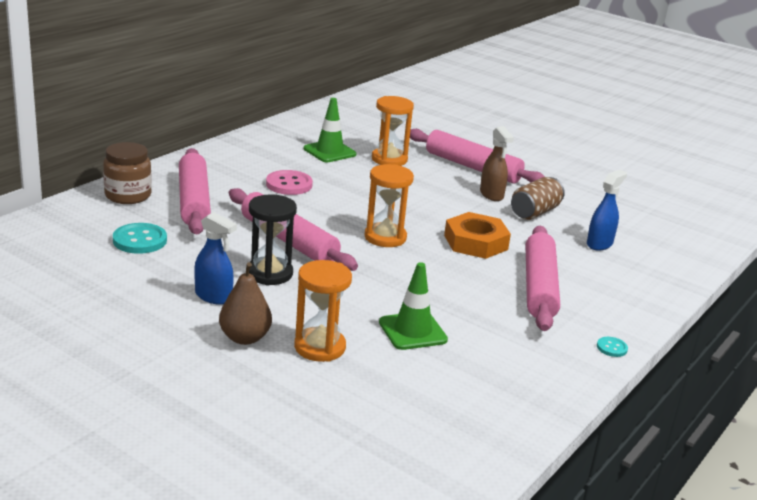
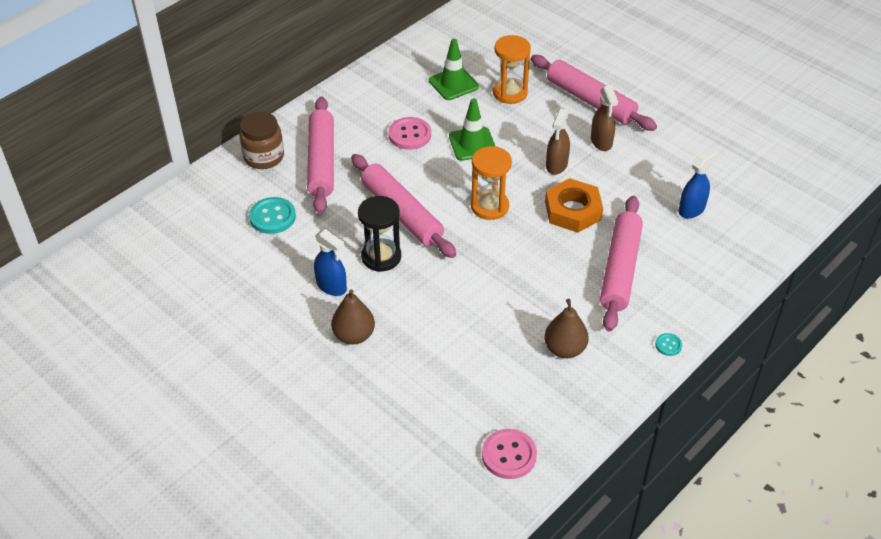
camera: 10 degrees right, 20 degrees up
orange hourglass [294,260,352,362] -> none
green traffic cone [379,262,448,350] -> green traffic cone moved to [449,98,496,161]
brown can [511,177,565,220] -> none
none -> pink button [482,429,537,479]
none -> brown pear [544,299,589,358]
none -> brown spray bottle [546,109,570,175]

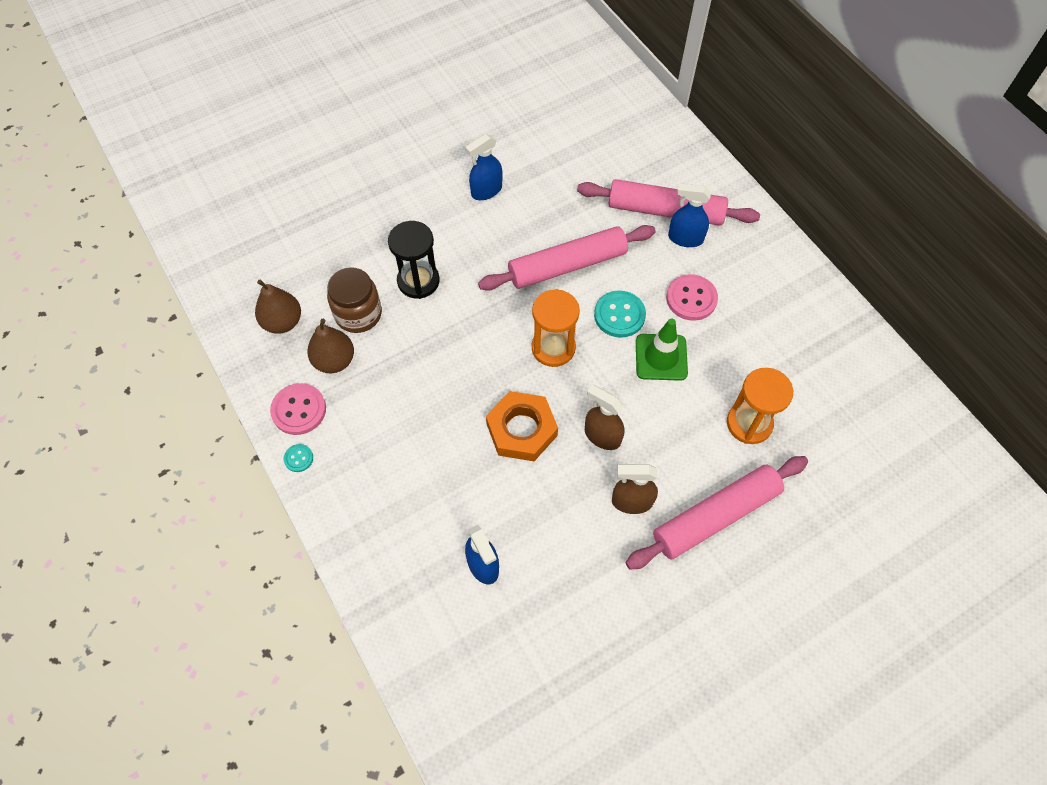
camera: 105 degrees right, 15 degrees up
brown jar [239,112,284,169] -> brown jar moved to [327,267,382,333]
turquoise button [249,197,296,234] -> turquoise button moved to [594,291,646,338]
brown pear [331,289,375,344] -> brown pear moved to [255,279,301,334]
black hourglass [358,196,401,272] -> black hourglass moved to [388,221,440,299]
green traffic cone [429,39,479,100] -> none
pink button [482,429,537,479] -> pink button moved to [270,383,326,435]
pink rolling pin [600,196,643,331] -> none
none -> blue spray bottle [668,183,711,247]

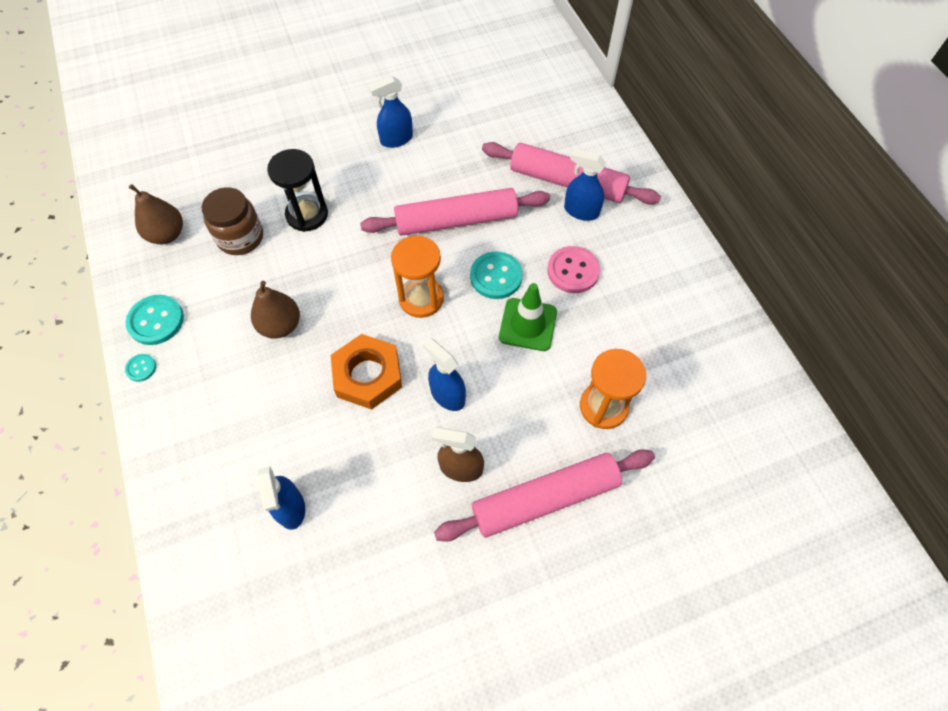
camera: 10 degrees right, 0 degrees up
pink button [270,383,326,435] -> turquoise button [126,295,184,345]
brown pear [307,319,354,373] -> brown pear moved to [251,281,300,338]
brown spray bottle [585,384,624,450] -> blue spray bottle [423,338,466,411]

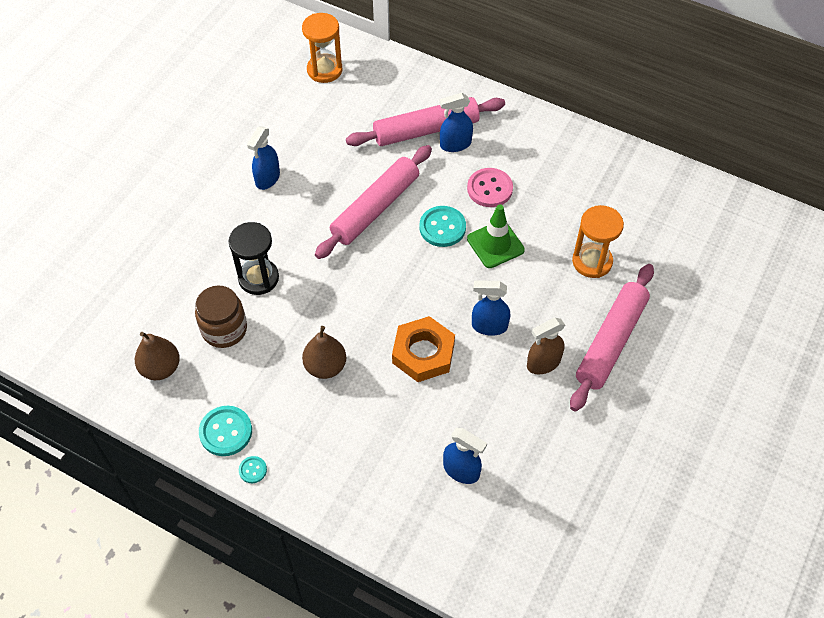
camera: 40 degrees left, 5 degrees down
orange hourglass [391,236,444,318] -> orange hourglass moved to [302,13,342,83]

